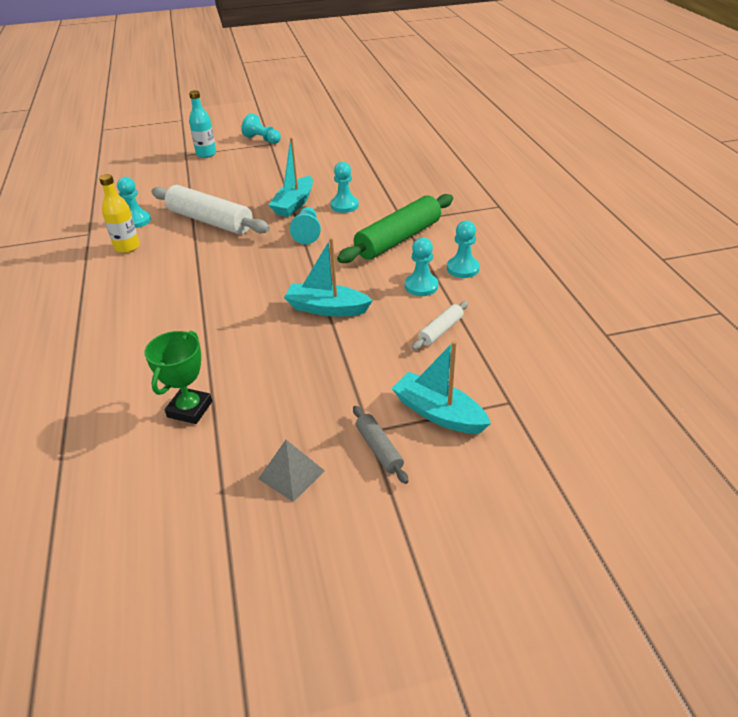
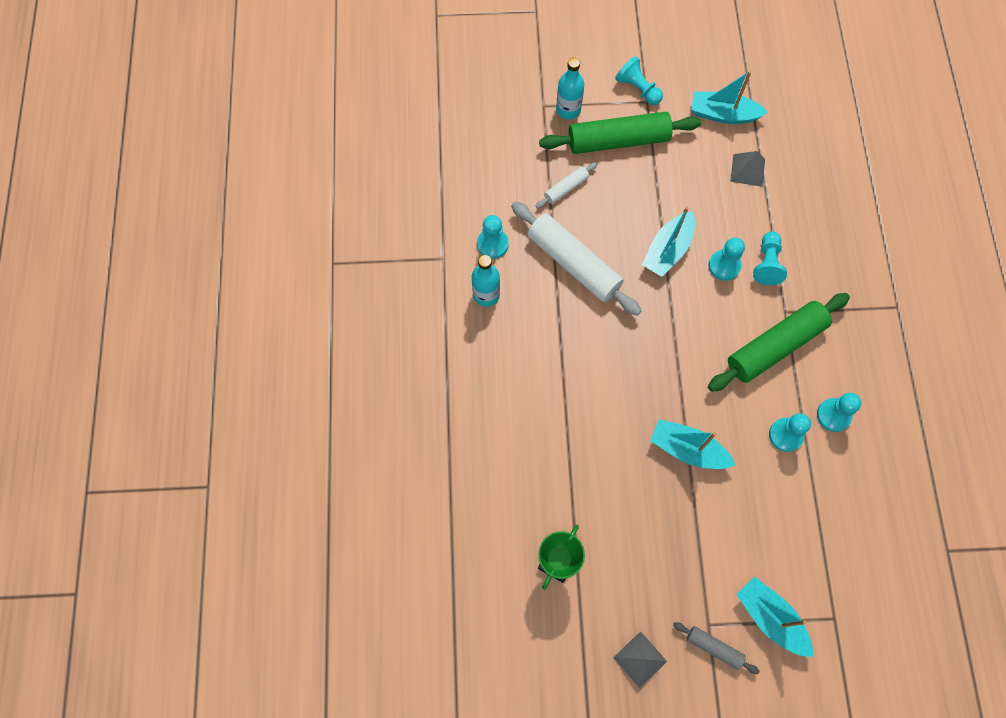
camera: 10 degrees right, 30 degrees up
yellow bottle [99,174,140,253] -> turquoise bottle [472,255,500,307]
turquoise pawn [290,207,321,244] -> turquoise pawn moved to [753,232,787,285]
grey rolling pin [353,406,408,484] -> grey rolling pin turned 45 degrees counterclockwise [673,622,760,674]
white rolling pin [412,301,468,350] -> white rolling pin moved to [536,162,598,208]
none -> green rolling pin [539,112,701,154]
none -> turquoise boat [691,71,768,124]
none -> grey pyramid [730,151,765,187]

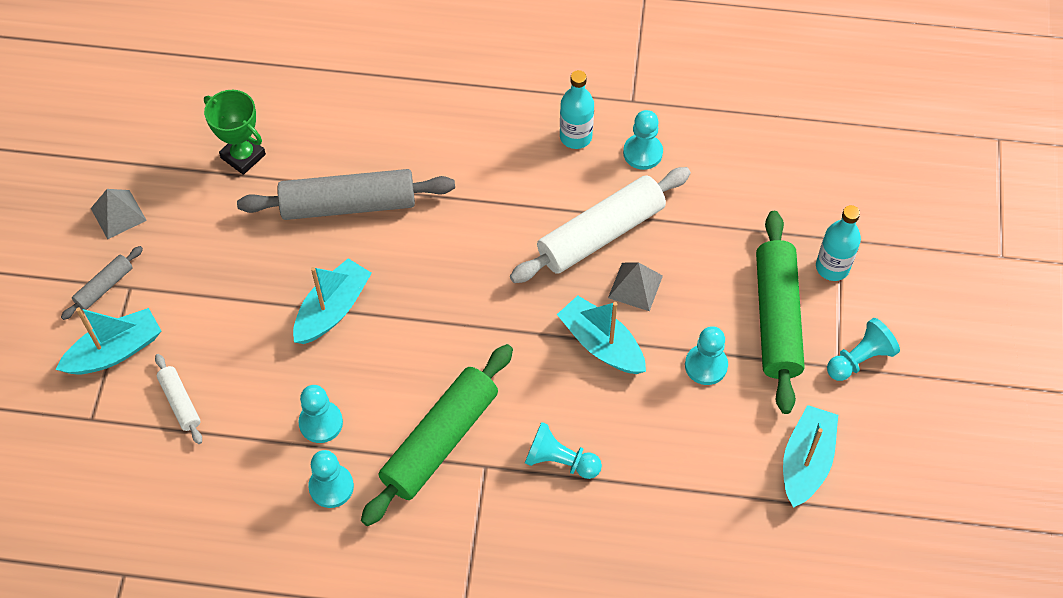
camera: 100 degrees right, 10 degrees down
white rolling pin [536,162,598,208] -> white rolling pin moved to [155,354,202,444]
green rolling pin [708,293,850,392] -> green rolling pin turned 60 degrees clockwise [361,344,513,526]
turquoise pawn [709,237,745,281] -> turquoise pawn moved to [685,326,728,385]
grey pyramid [730,151,765,187] -> grey pyramid moved to [608,262,663,311]
none -> grey rolling pin [237,169,455,220]

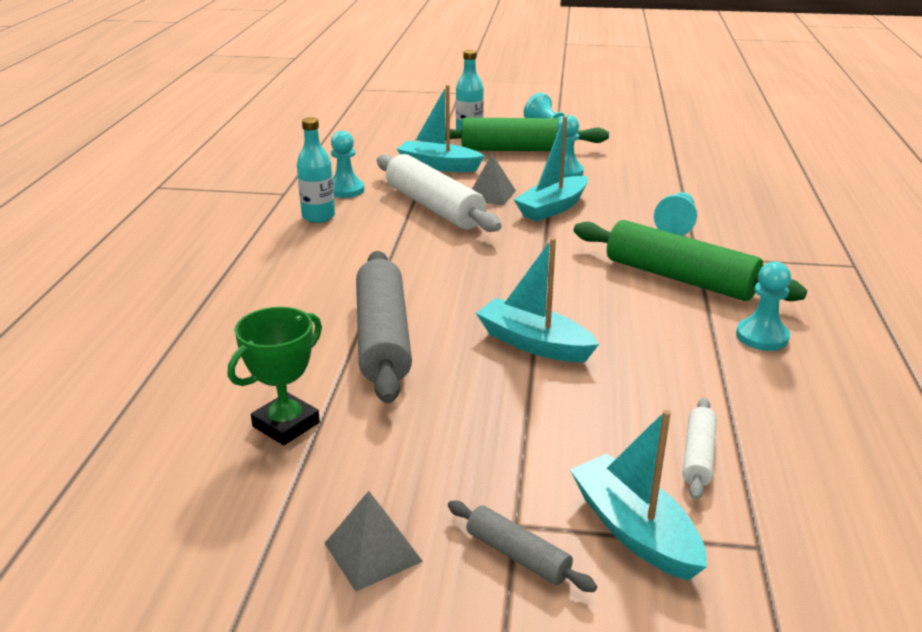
camera: 90 degrees left, 30 degrees down
white rolling pin [155,354,202,444] -> white rolling pin turned 45 degrees counterclockwise [683,398,717,500]
turquoise pawn [298,385,343,443] -> none
turquoise boat [783,405,838,508] -> turquoise boat moved to [397,85,484,172]

